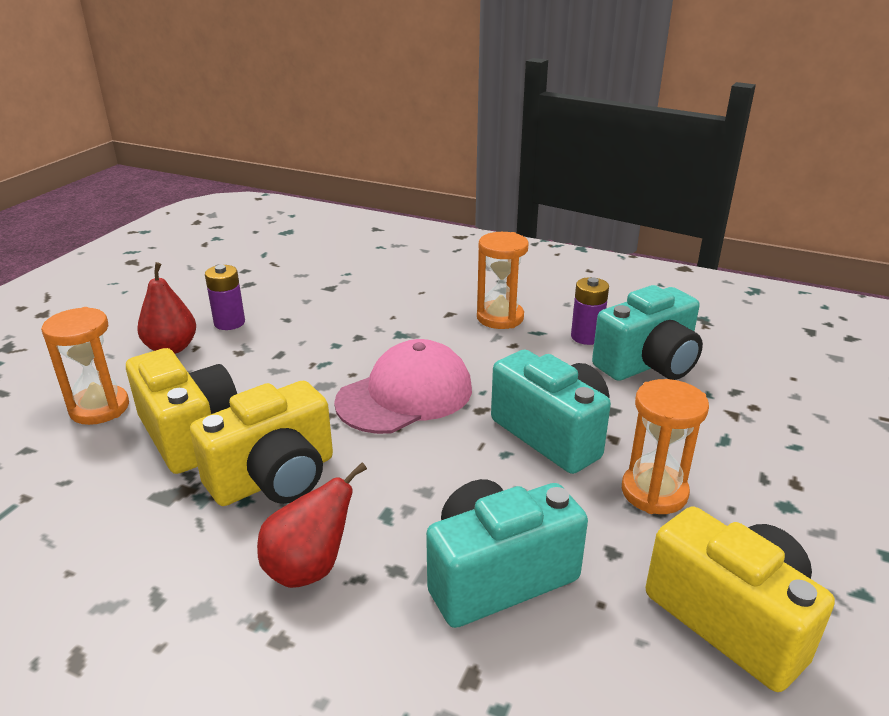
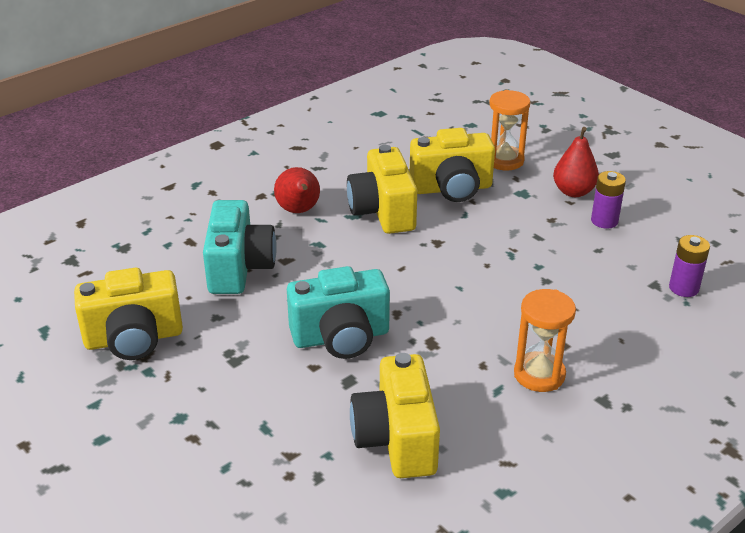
camera: 115 degrees right, 5 degrees up
pink cap [334,339,472,434] -> none
purple battery [571,277,609,345] -> purple battery moved to [669,235,710,297]
turquoise camera [592,285,703,381] -> yellow camera [350,353,440,478]
orange hourglass [622,379,709,514] -> none

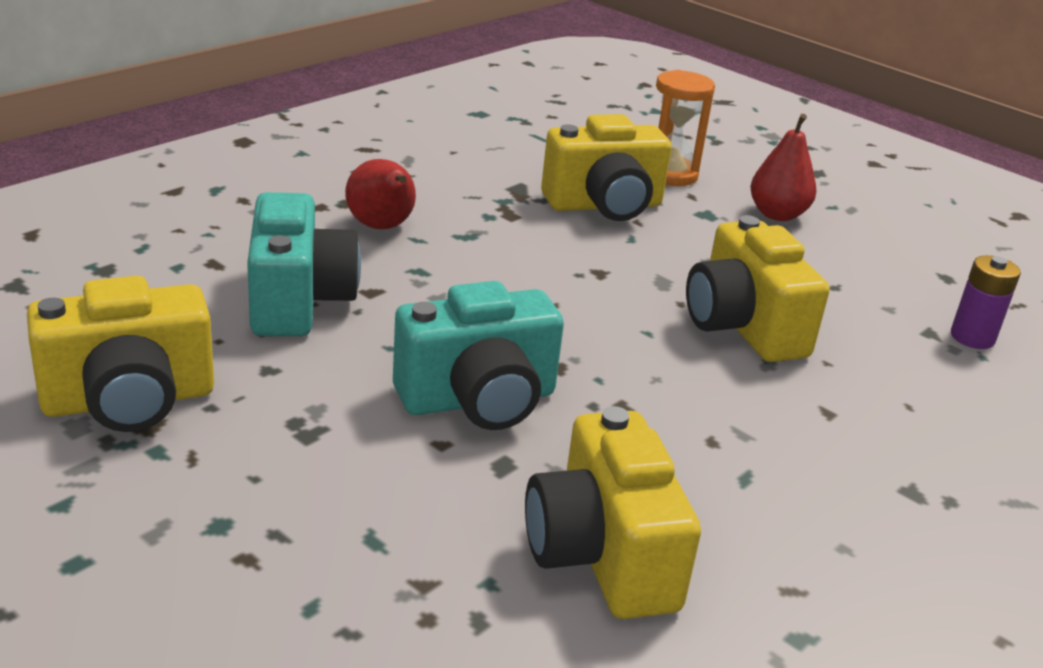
camera: 10 degrees left, 5 degrees down
yellow camera [347,145,417,234] -> yellow camera moved to [686,215,830,362]
orange hourglass [514,289,576,392] -> none
purple battery [591,171,626,229] -> none

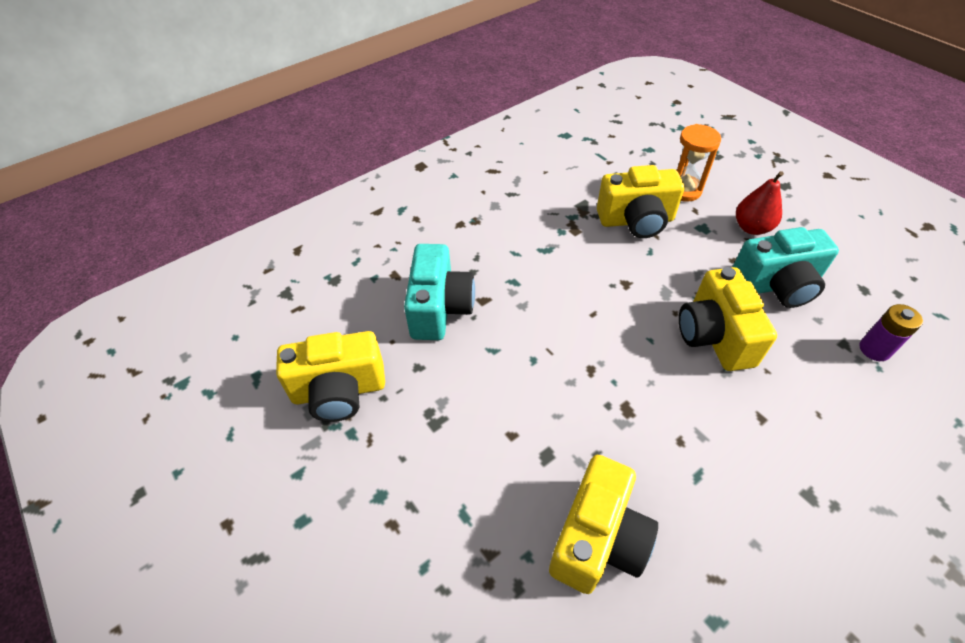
camera: 15 degrees right, 20 degrees up
red pear [345,159,416,229] -> none
turquoise camera [393,281,564,430] -> turquoise camera moved to [733,227,839,308]
yellow camera [525,406,701,619] -> yellow camera turned 150 degrees counterclockwise [549,455,658,594]

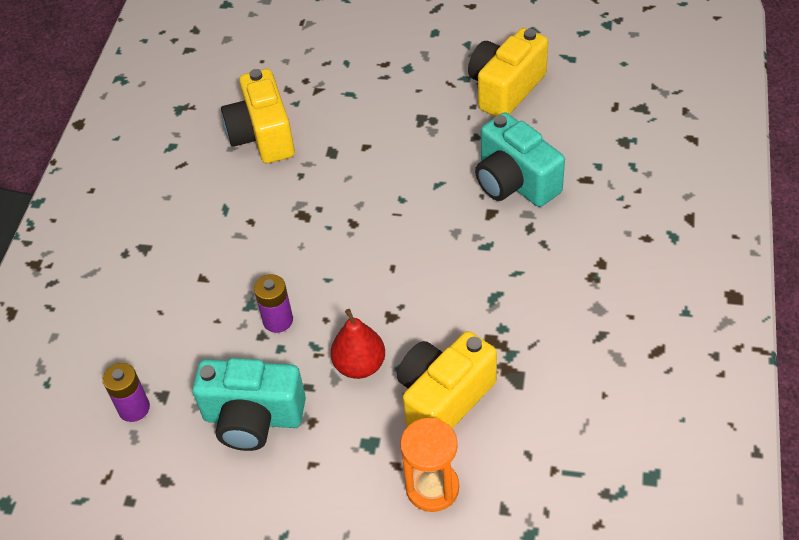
camera: 140 degrees right, 0 degrees up
yellow camera [679,267,777,371] -> purple battery [254,274,293,333]
turquoise camera [733,227,839,308] -> turquoise camera turned 120 degrees counterclockwise [193,358,306,451]
red pear [736,171,784,235] -> red pear moved to [331,309,385,379]

